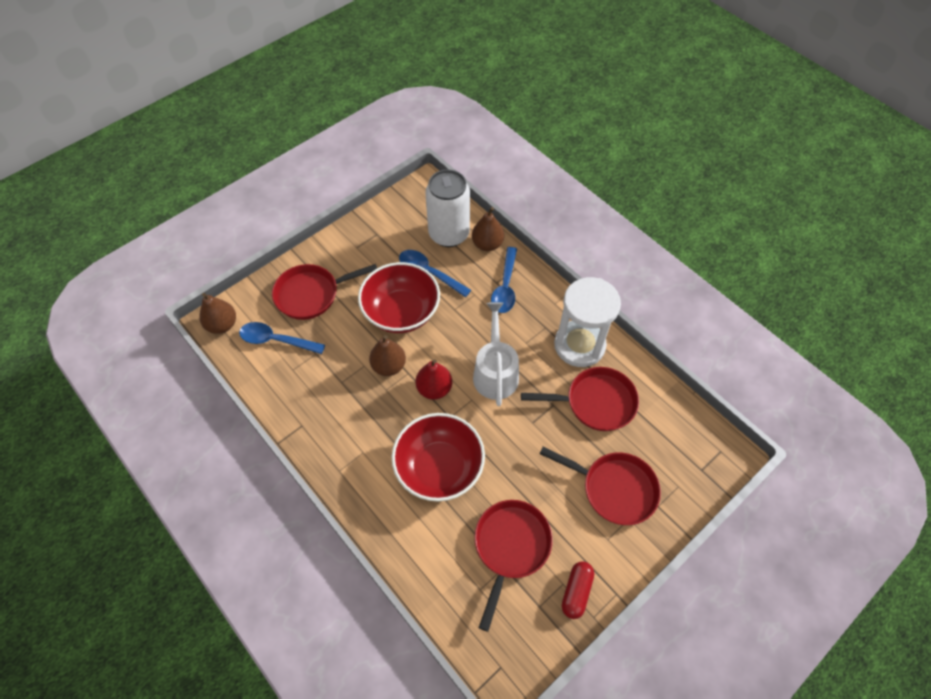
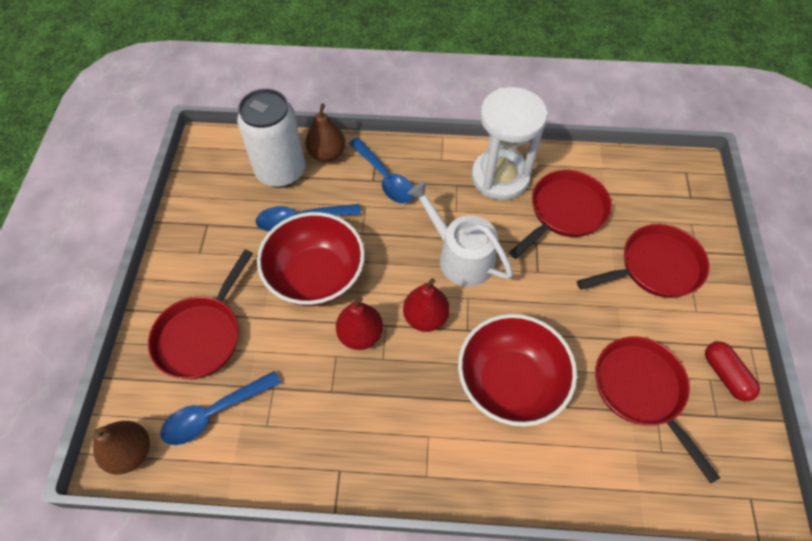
camera: 45 degrees left, 0 degrees up
brown pear [369,335,406,376] -> red pear [336,296,383,350]

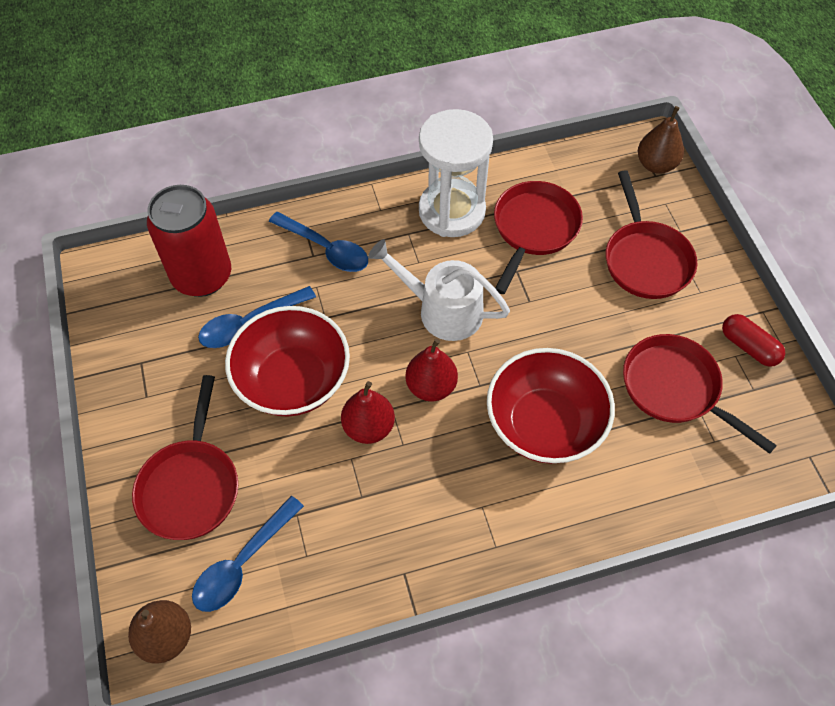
camera: 20 degrees left, 0 degrees up
white can [237,89,305,188] -> red can [147,185,231,297]
brown pear [305,103,346,162] -> brown pear moved to [638,106,684,174]
red pan [577,224,709,298] -> red pan turned 120 degrees clockwise [606,170,697,299]

